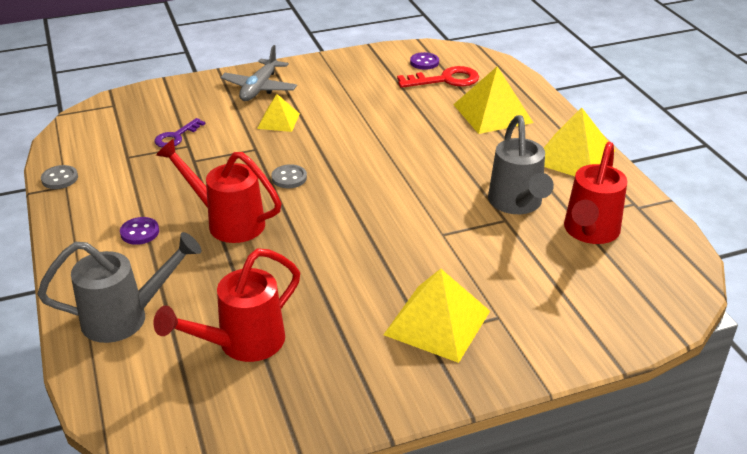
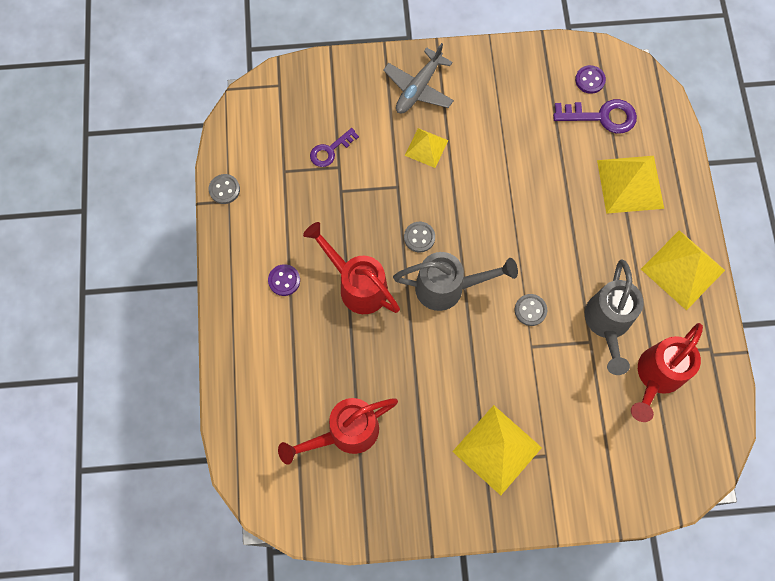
camera: 15 degrees right, 35 degrees up
grey watering can [38,232,202,343] -> grey watering can moved to [393,252,518,311]
red key [397,66,479,88] -> purple key [553,99,637,133]
none -> grey button [515,294,547,326]

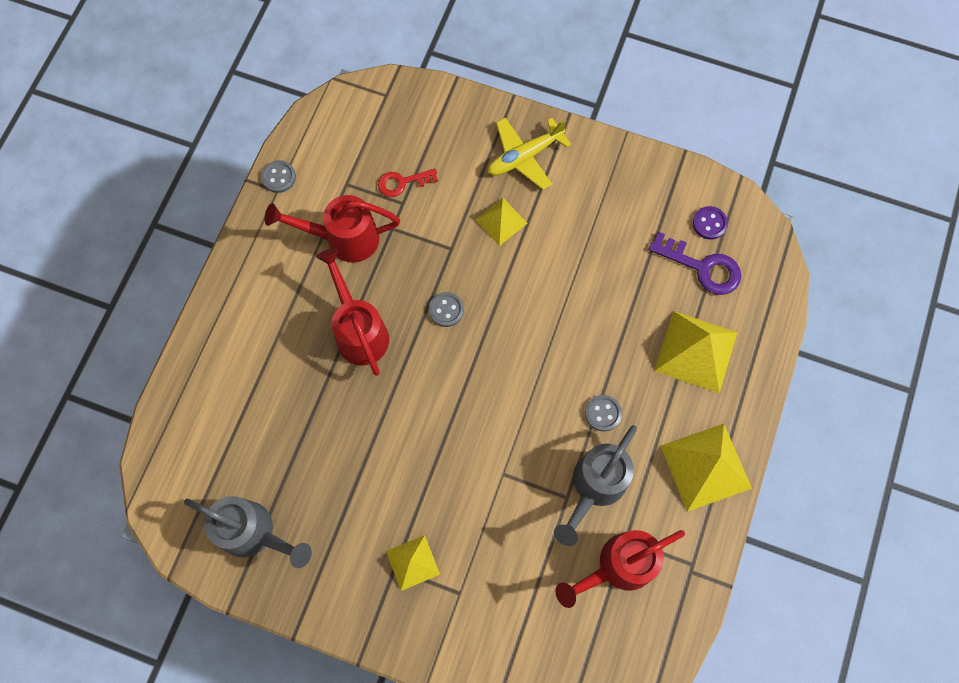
camera: 25 degrees right, 0 degrees up
purple button [268,264,300,296] -> none
red watering can [278,398,398,465] -> red watering can moved to [265,195,400,263]
purple key [310,128,359,167] -> red key [378,169,438,197]
grey plane [383,43,454,113] -> yellow plane [488,118,571,190]
grey watering can [393,252,518,311] -> grey watering can moved to [184,496,312,568]
yellow pyramid [452,405,542,495] -> yellow pyramid [386,535,440,591], size x0.58
grey button [515,294,547,326] -> grey button moved to [585,395,622,431]

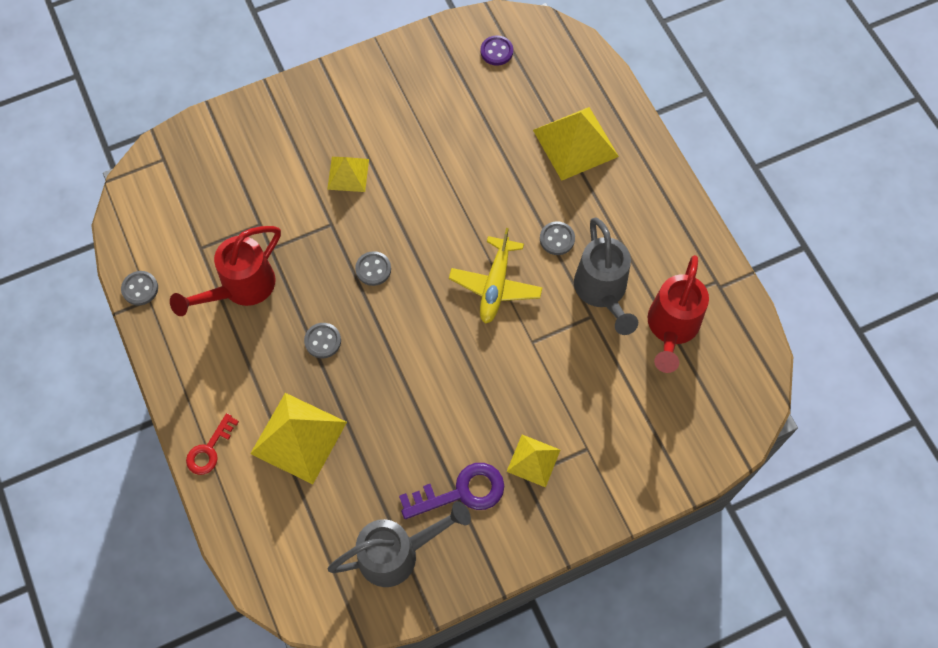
camera: 45 degrees left, 5 degrees down
red watering can [316,248,389,376] -> grey button [304,323,341,358]
red key [378,169,438,197] -> red key moved to [186,413,239,475]
yellow plane [488,118,571,190] -> yellow plane moved to [449,228,543,324]
purple key [648,232,741,295] -> purple key moved to [399,463,504,519]
yellow pyramid [660,424,752,512] -> yellow pyramid moved to [250,393,347,484]

